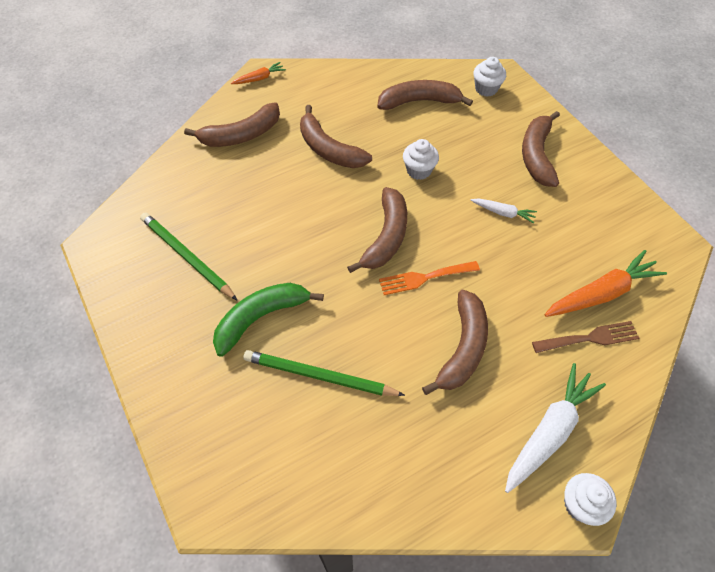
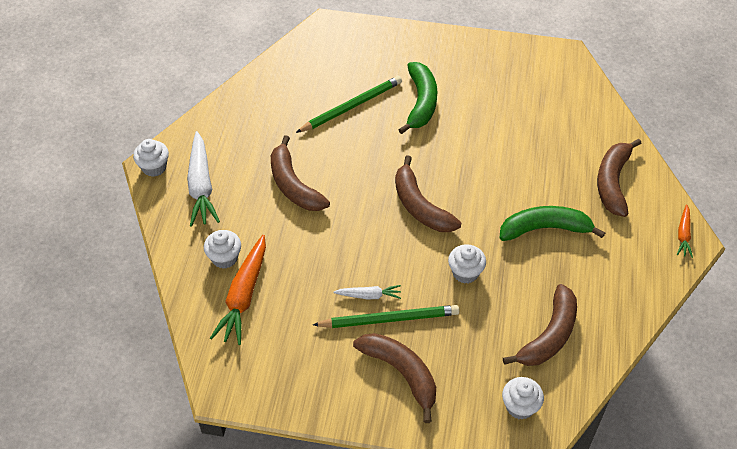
camera: 130 degrees right, 5 degrees down
green pencil [140,212,238,301] -> green pencil moved to [313,305,459,328]
brown banana [300,105,372,168] -> green banana [500,206,605,241]
orange fork [379,261,480,295] -> none
white carrot [470,198,537,223] -> white carrot turned 150 degrees counterclockwise [333,285,401,299]
brown fork [532,321,639,353] -> white cupcake [204,230,241,269]

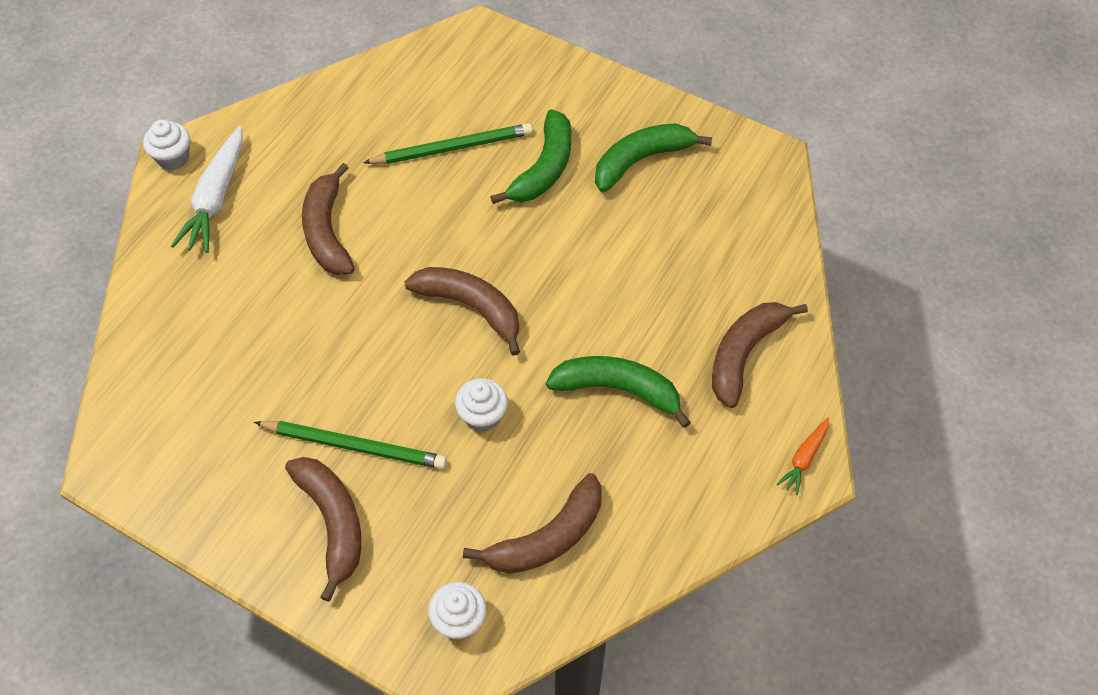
camera: 20 degrees right, 5 degrees up
white cupcake [204,230,241,269] -> none
orange carrot [210,235,266,345] -> none
white carrot [333,285,401,299] -> none
brown banana [395,155,461,232] -> brown banana turned 135 degrees clockwise [404,267,520,356]
none -> green banana [595,124,712,192]

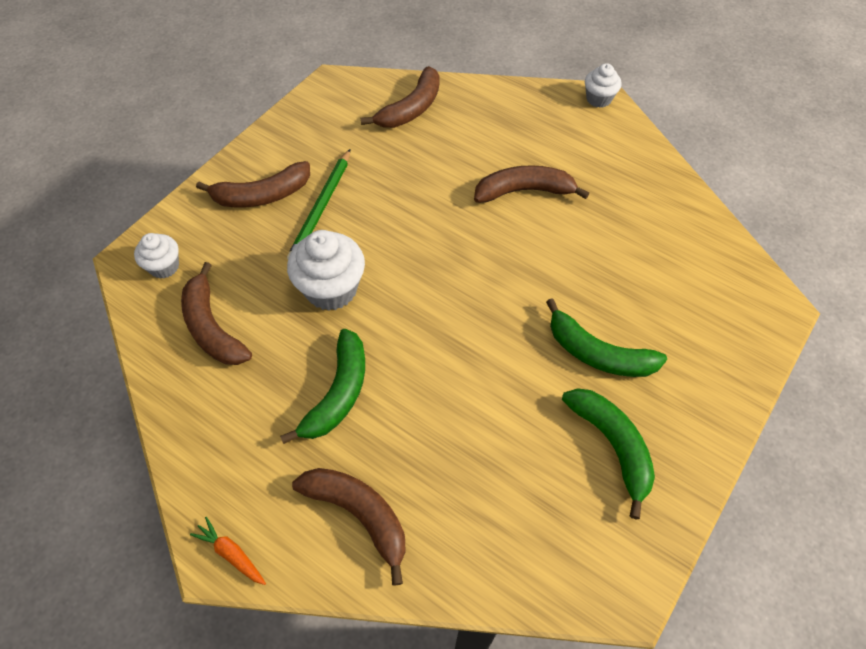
camera: 95 degrees right, 0 degrees up
white carrot [171,126,243,253] -> none
green pencil [363,123,533,164] -> none
brown banana [404,267,520,356] -> brown banana moved to [361,66,440,128]
white cupcake [455,378,508,432] -> white cupcake [287,230,365,311], size x1.72

